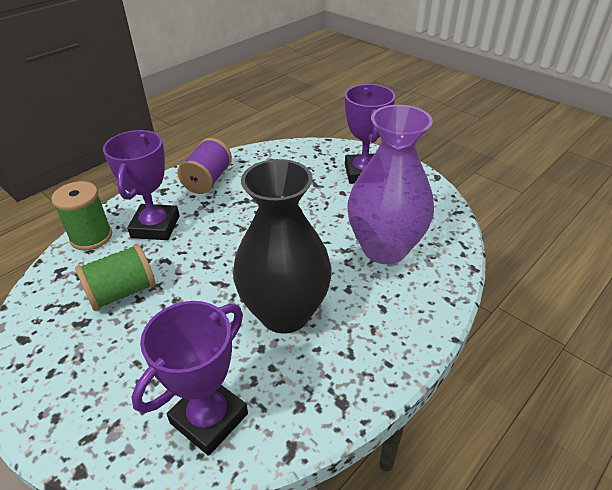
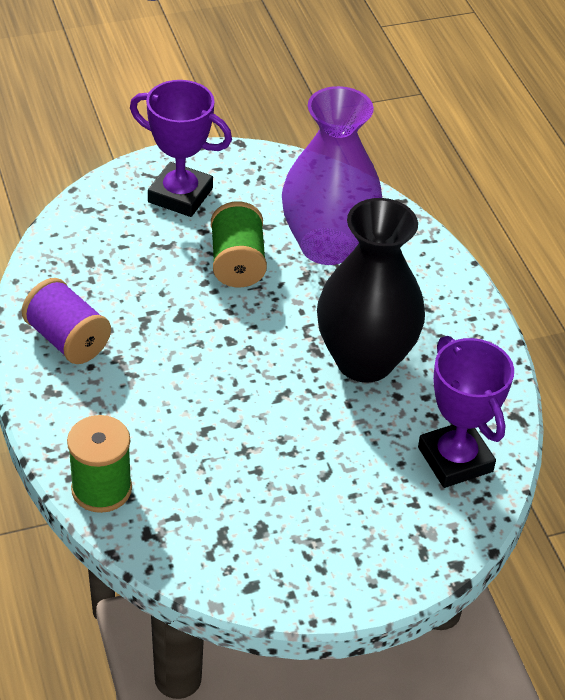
camera: 65 degrees left, 5 degrees up
green spool [75,244,156,311] -> green spool moved to [211,202,267,287]
purple trophy [103,130,180,240] -> none

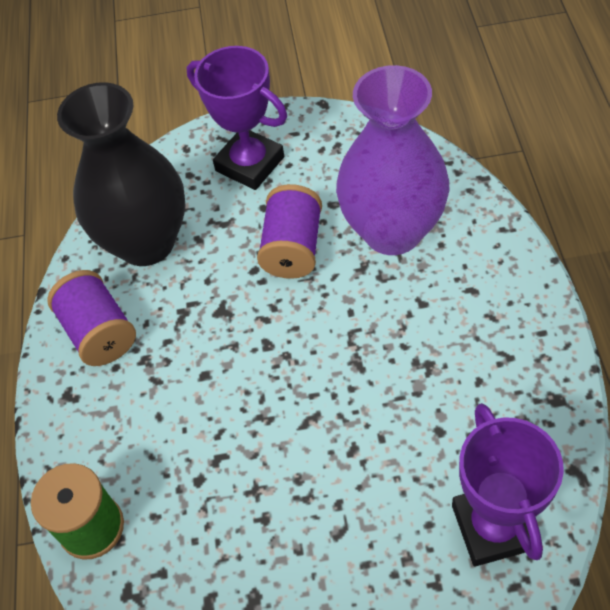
camera: 20 degrees right, 10 degrees up
green spool [211,202,267,287] -> purple spool [257,184,322,279]
black vase [317,198,425,383] -> black vase moved to [57,82,186,266]

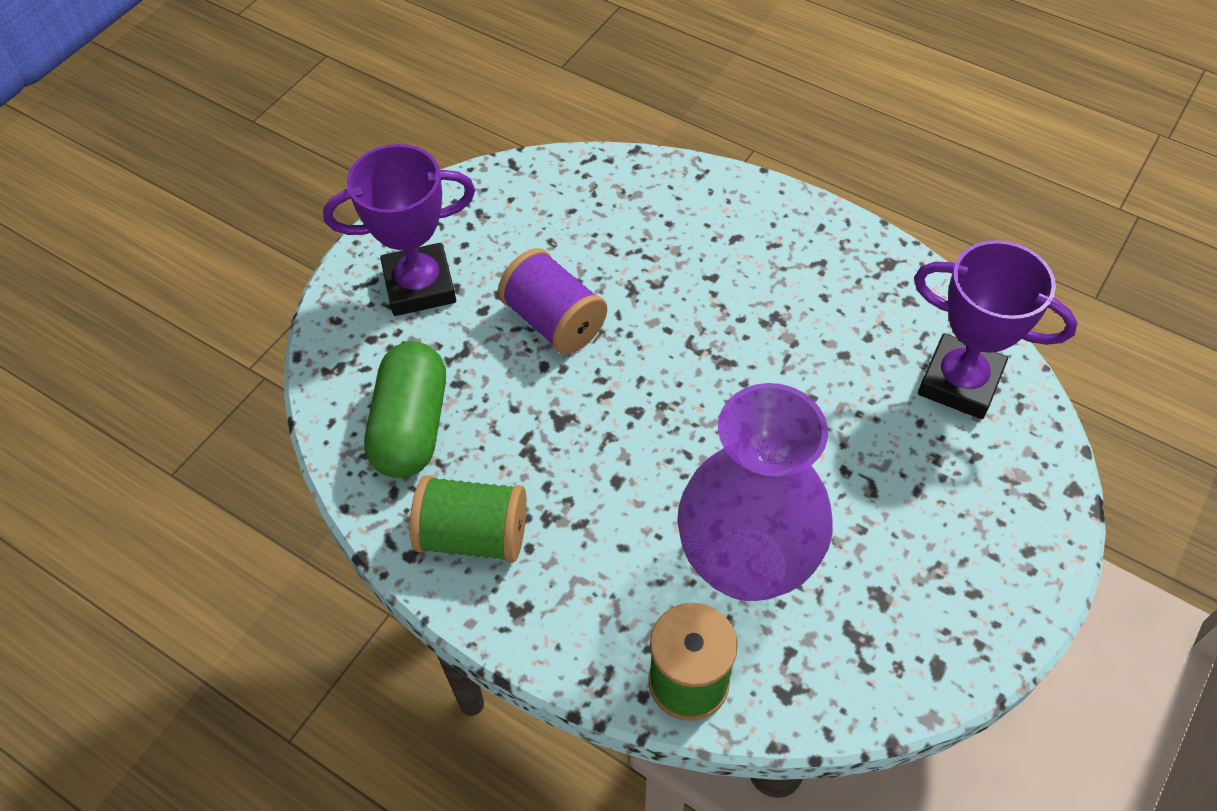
camera: 55 degrees left, 0 degrees up
purple spool [47,270,136,366] -> green spool [410,475,527,563]
black vase [57,82,186,266] -> green capsule [364,341,446,478]
purple vase [336,65,449,255] -> purple vase moved to [677,383,832,601]

